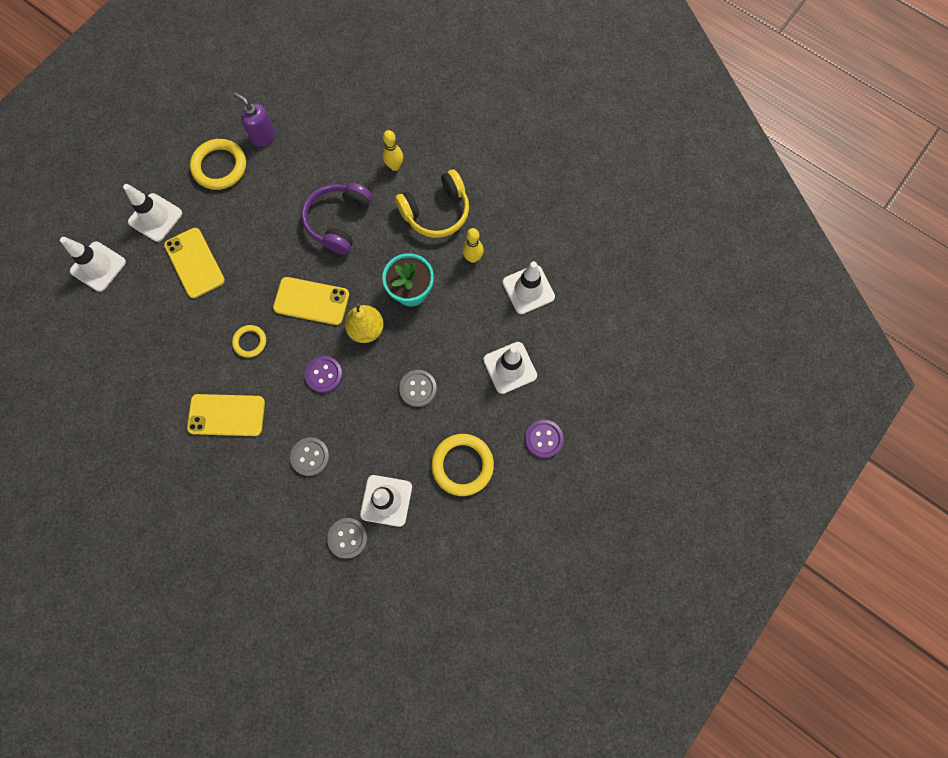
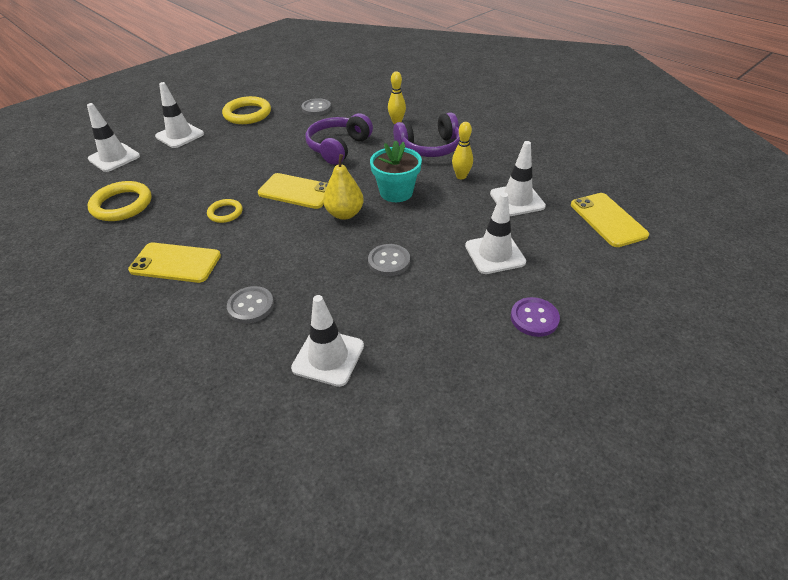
camera: 10 degrees right, 30 degrees down
yellow phone [164,228,225,298] -> yellow phone moved to [571,193,649,247]
purple soap dispenser [234,93,275,147] -> none
purple button [305,356,343,393] -> none
grey button [327,518,367,559] -> grey button moved to [301,98,331,116]
yellow headphones [395,169,469,238] -> purple headphones [393,112,460,157]
yellow ring [431,434,494,496] -> yellow ring moved to [87,181,152,221]

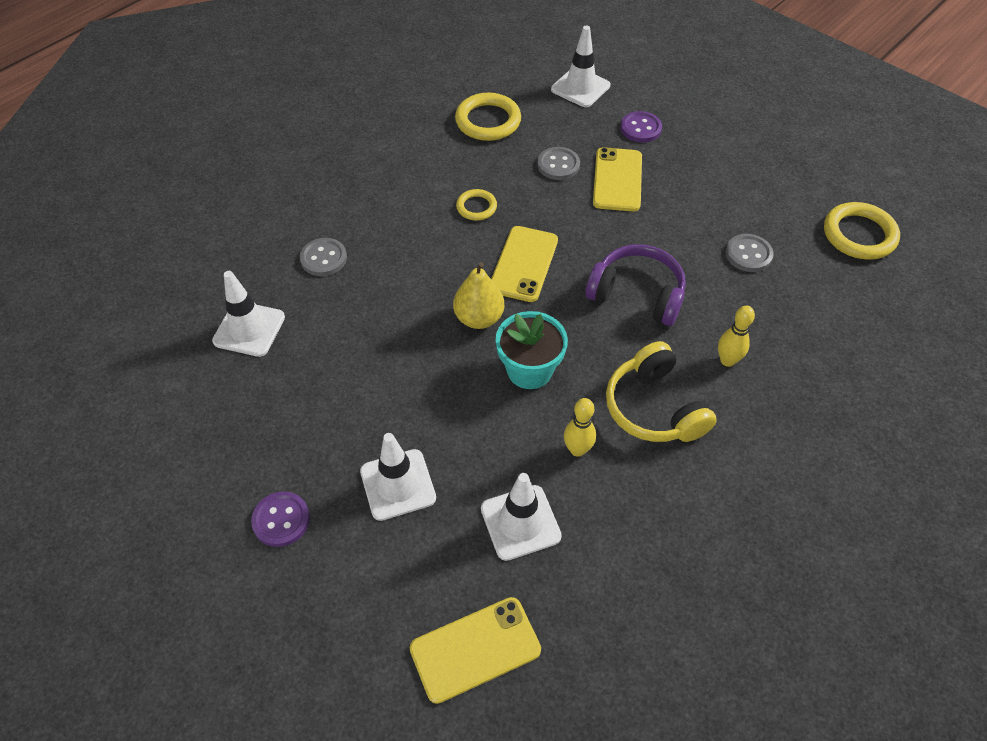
camera: 85 degrees right, 10 degrees up
yellow phone [128,243,221,283] -> yellow phone moved to [593,147,642,211]
white traffic cone [155,82,204,148] -> purple button [620,111,662,143]
yellow ring [222,96,271,124] -> yellow ring moved to [824,202,900,260]
grey button [368,244,410,276] -> grey button moved to [537,147,580,180]
purple headphones [393,112,460,157] -> yellow headphones [606,341,717,442]

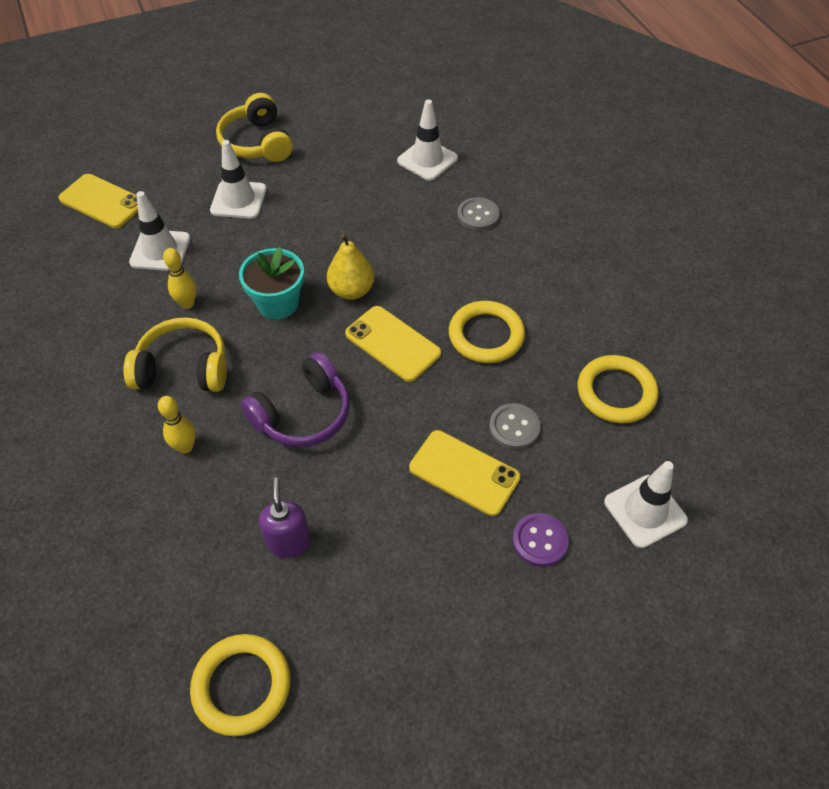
camera: 115 degrees right, 0 degrees up
purple button [251,491,310,547] -> yellow headphones [216,93,293,162]
yellow phone [410,597,541,704] -> yellow phone turned 60 degrees counterclockwise [58,174,138,228]
yellow ring [456,189,497,220] -> yellow ring [449,301,525,363], size x1.75
grey button [725,234,774,272] -> purple soap dispenser [259,478,311,558]

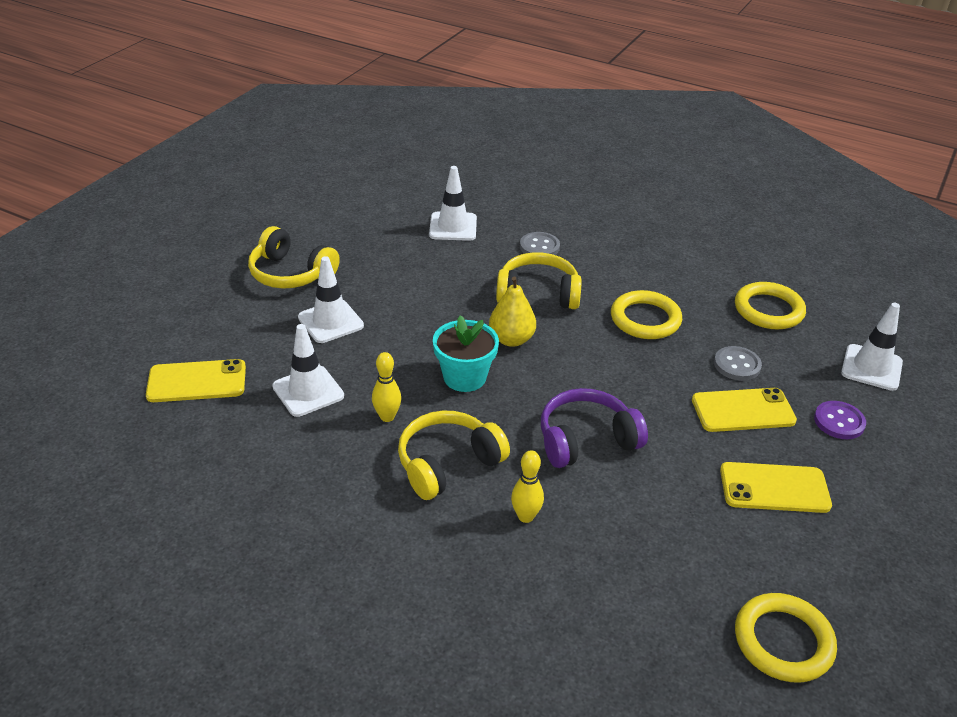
camera: 40 degrees left, 15 degrees down
purple headphones [241,352,350,447] -> purple headphones turned 120 degrees counterclockwise [541,388,648,468]
purple soap dispenser [259,478,311,558] -> none
yellow phone [345,306,441,382] -> yellow phone moved to [720,462,832,513]
none -> yellow headphones [496,253,582,309]

